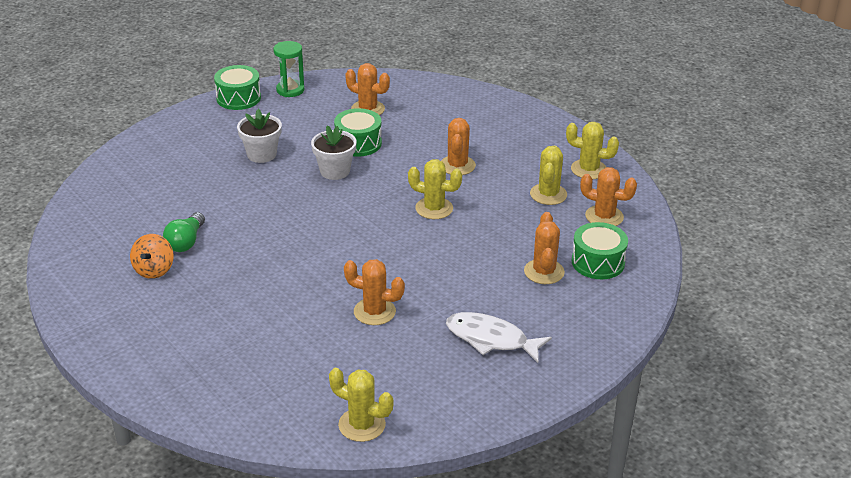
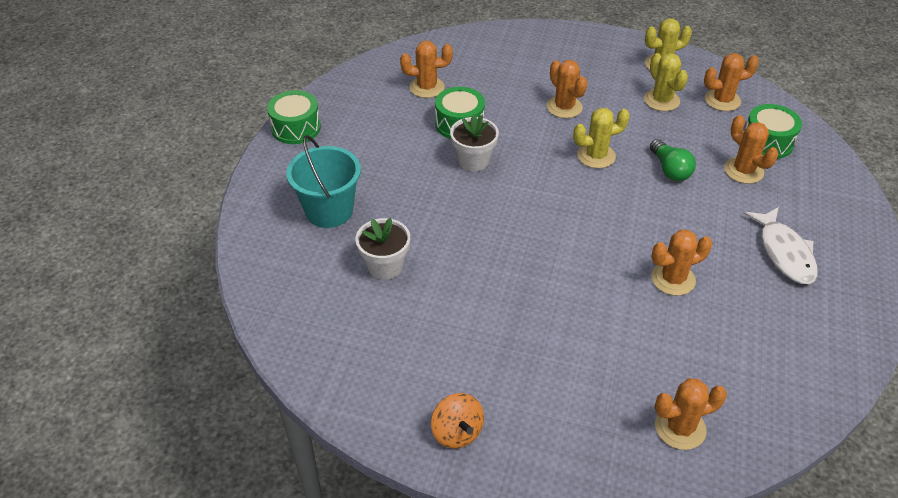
camera: 35 degrees left, 10 degrees up
orange spinning top [130,234,173,279] -> orange spinning top moved to [431,393,484,449]
green light bulb [163,212,205,252] -> green light bulb moved to [650,139,696,181]
white flower pot [237,109,282,163] -> white flower pot moved to [355,218,410,280]
green hourglass [274,41,304,97] -> none
yellow cactus [329,368,393,442] -> none
white fish [446,312,552,363] -> white fish turned 90 degrees counterclockwise [744,207,818,284]
none -> turquoise bucket [286,135,361,228]
none -> orange cactus [655,378,727,450]

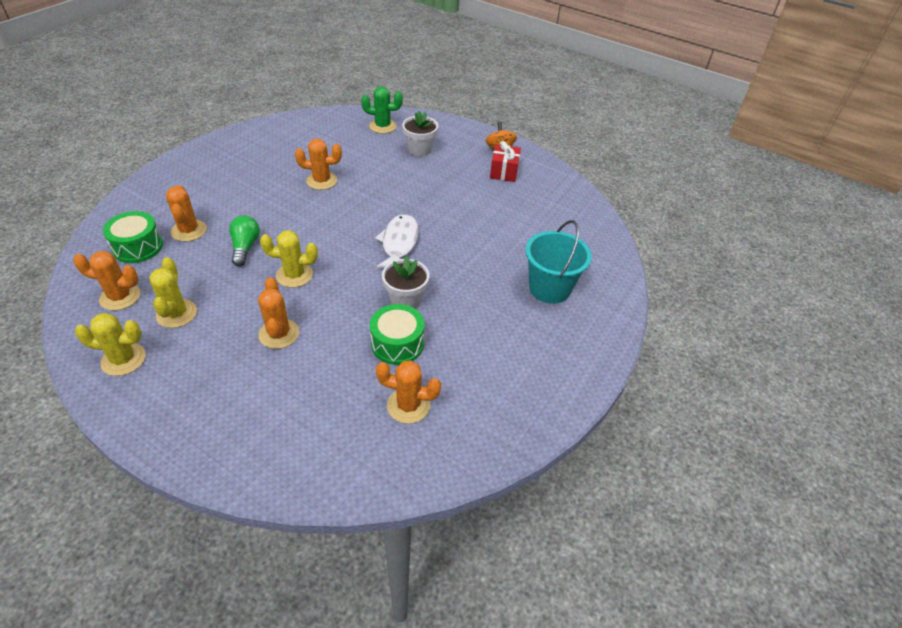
camera: 165 degrees left, 0 degrees up
green drum [267,90,321,144] -> none
white flower pot [355,218,410,280] -> white flower pot moved to [402,111,438,156]
orange cactus [655,378,727,450] -> green cactus [361,86,403,134]
white fish [744,207,818,284] -> white fish moved to [375,214,419,269]
none -> red gift [490,141,521,182]

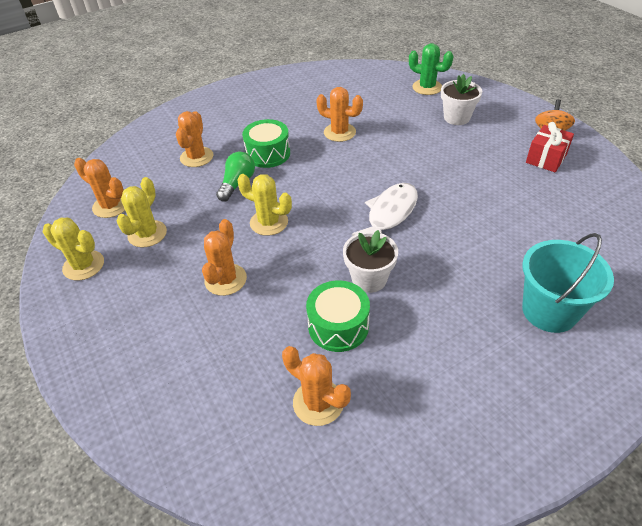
camera: 30 degrees right, 0 degrees up
green drum [103,211,163,263] -> green drum moved to [242,119,290,168]

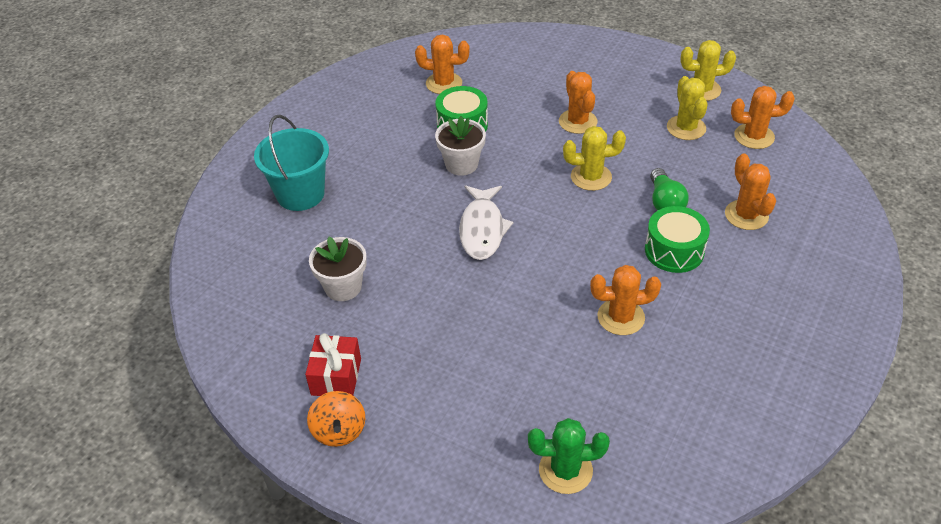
camera: 150 degrees right, 0 degrees up
white flower pot [441,74,482,125] -> white flower pot moved to [309,237,367,301]

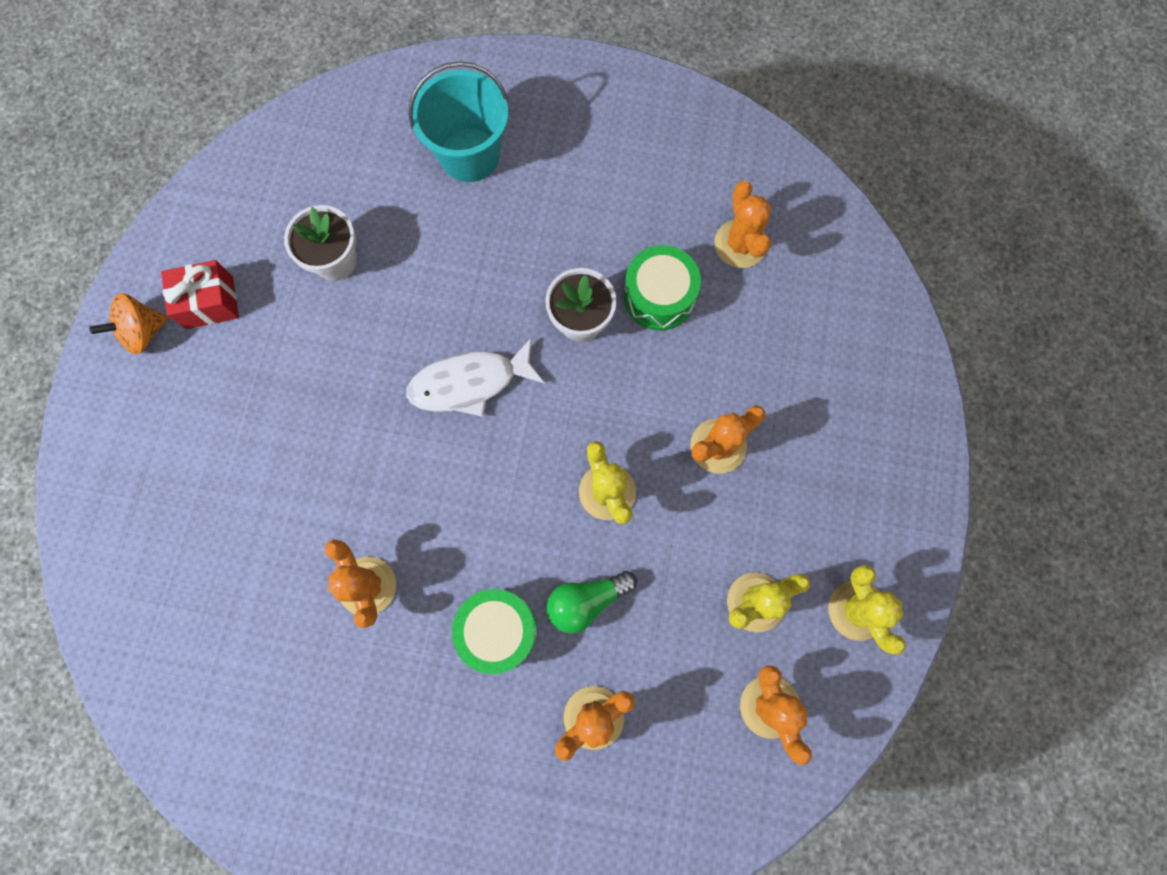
camera: 70 degrees right, 30 degrees up
green cactus [528,418,610,494] -> none

